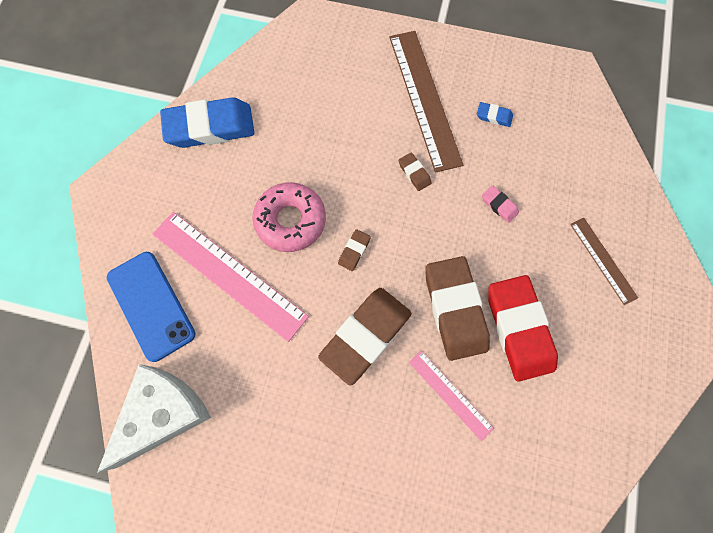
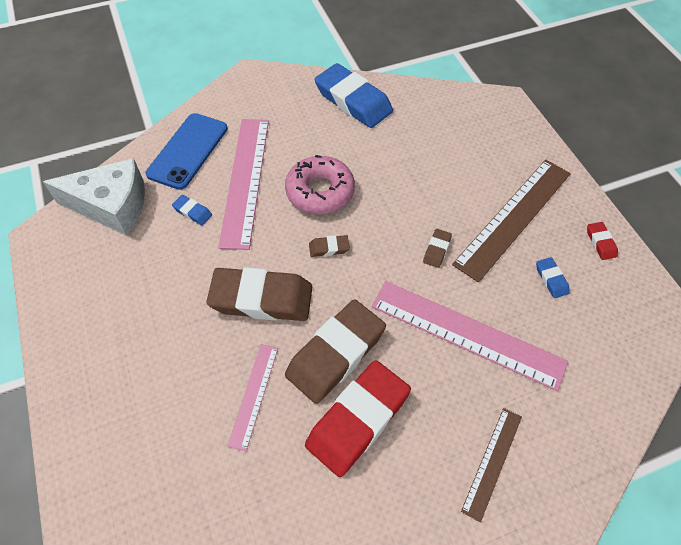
camera: 55 degrees right, 15 degrees down
pink eraser [482,185,519,223] -> pink ruler [372,281,568,391]
none -> blue eraser [172,195,212,225]
none -> red eraser [587,222,618,260]

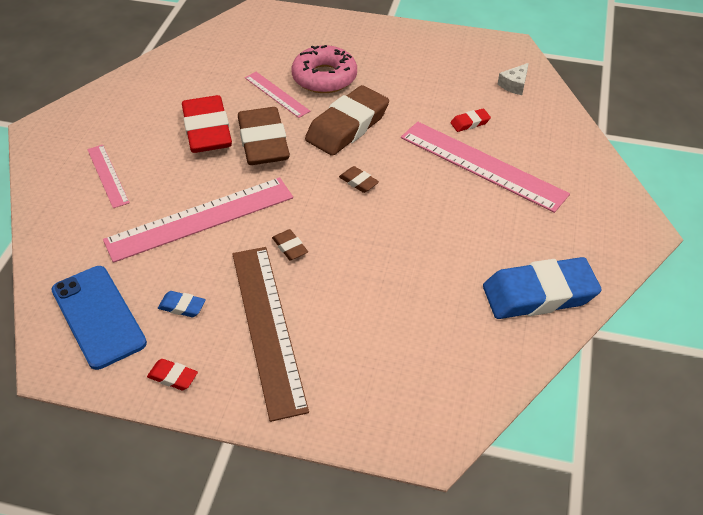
camera: 125 degrees right, 10 degrees down
white cheese [43,158,145,236] -> white cheese [498,63,529,95], size x0.44
blue phone [146,113,227,190] -> blue phone moved to [51,266,147,370]
blue eraser [172,195,212,225] -> red eraser [450,109,491,132]
pink donut [285,155,355,214] -> pink donut moved to [292,45,357,93]
brown eraser [309,235,350,257] -> brown eraser turned 75 degrees counterclockwise [339,166,379,193]
brown ruler [461,408,522,522] -> pink ruler [87,145,130,208]

